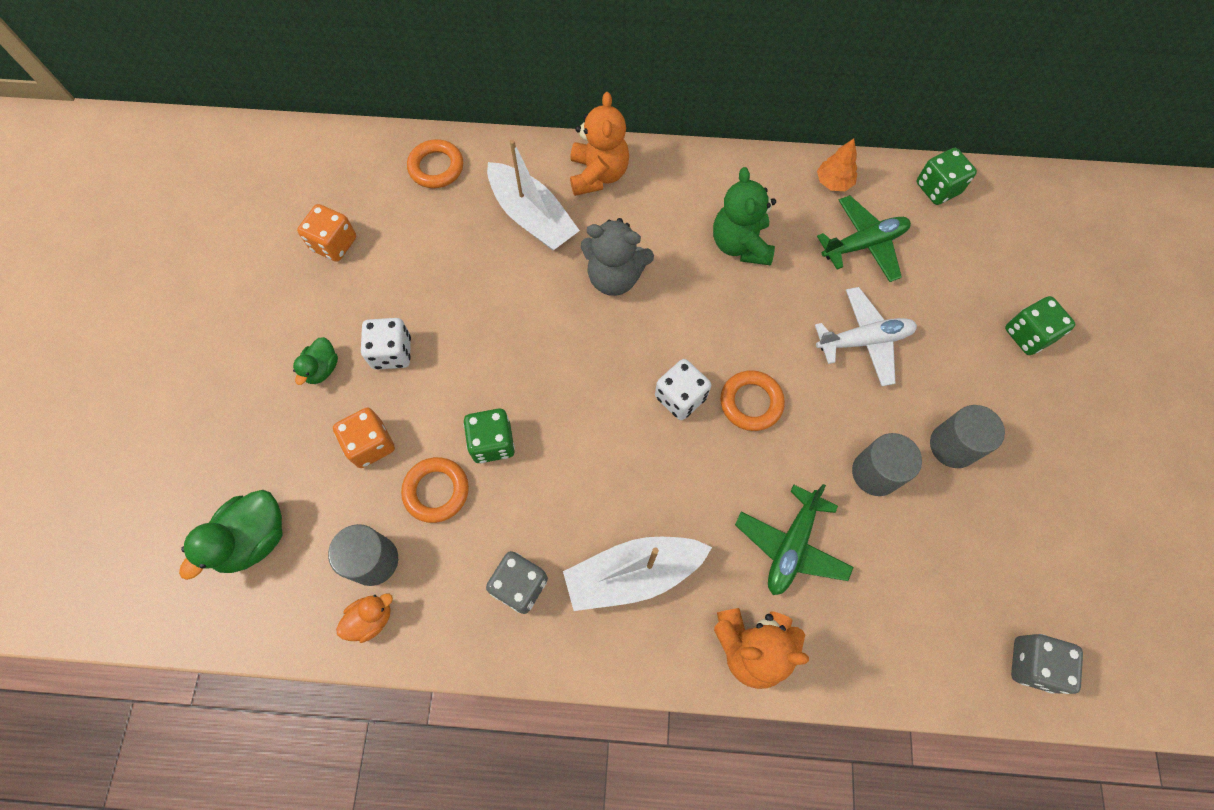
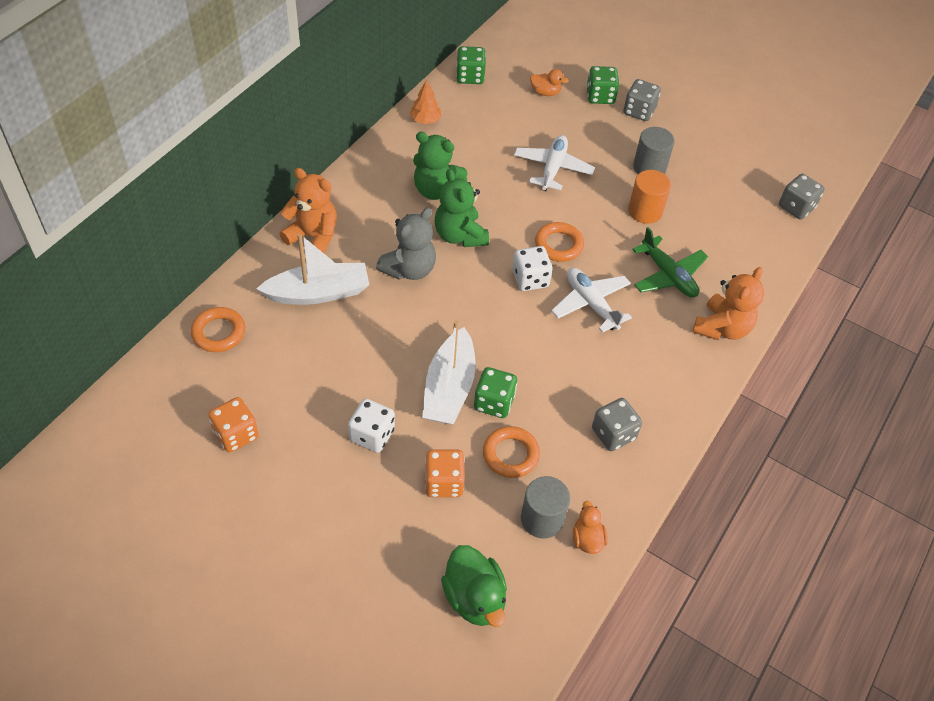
camera: 65 degrees left, 15 degrees down
green duck [293,337,338,385] -> none
white boat [563,537,712,611] -> white boat moved to [422,320,476,424]
green plane [817,195,911,282] -> none
grey cylinder [852,433,922,496] -> orange cylinder [628,170,671,224]
none -> green teddy bear [435,169,489,247]
none -> orange duck [530,69,569,96]
none -> white plane [551,267,632,333]
none -> grey dice [623,79,661,121]

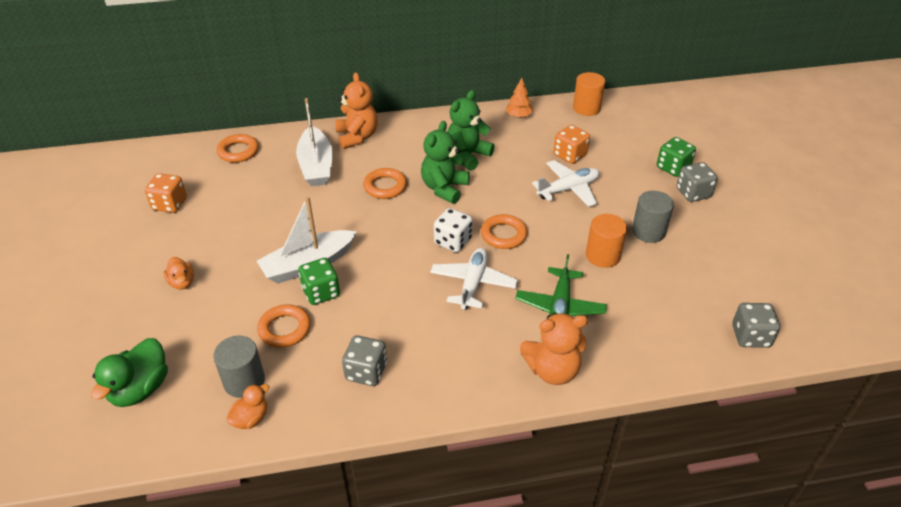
camera: 50 degrees right, 10 degrees down
white boat [257,233,369,305] -> white boat turned 45 degrees clockwise [296,98,333,186]
white dice [348,399,395,453] -> none
grey teddy bear [376,208,436,280] -> orange ring [363,168,407,199]
green teddy bear [413,132,467,200] -> green teddy bear turned 60 degrees clockwise [447,90,495,171]
orange dice [425,450,465,497] -> orange dice moved to [553,125,590,164]
green dice [456,46,486,84] -> orange cylinder [573,72,605,116]
orange duck [530,69,569,96] -> orange duck moved to [164,257,194,290]

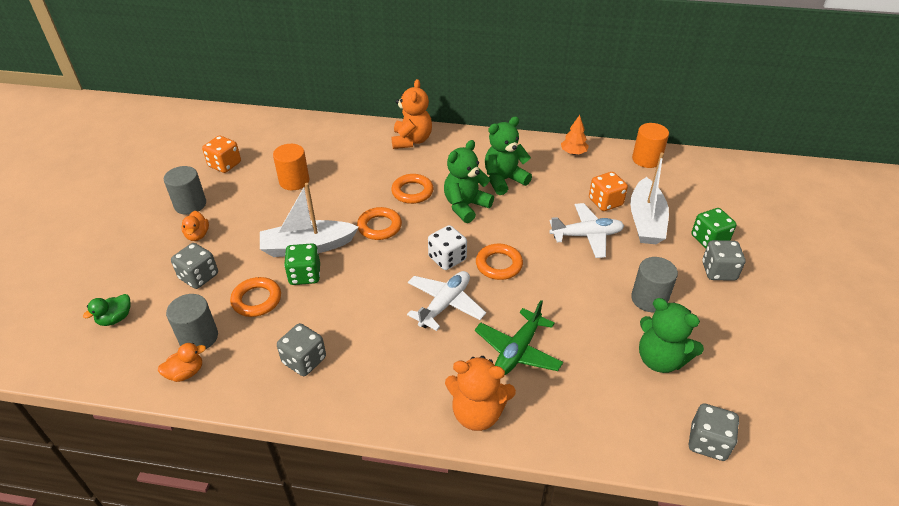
camera: 20 degrees right, 0 degrees up
green duck [91,338,168,407] -> green duck [83,294,130,326], size x0.58
orange ring [217,134,259,163] -> orange ring moved to [357,207,402,240]
white boat [296,98,333,186] -> white boat moved to [630,153,669,244]
orange cylinder [586,214,627,268] -> orange cylinder moved to [273,144,309,190]
none -> grey cylinder [164,166,206,215]
none -> grey dice [171,243,218,289]
none -> green teddy bear [639,298,704,373]

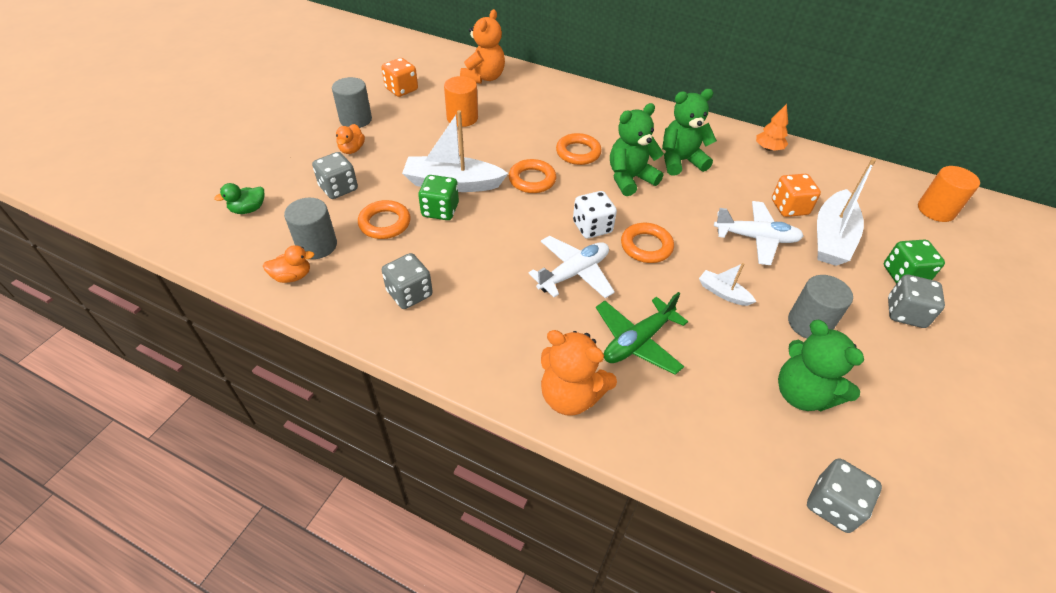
camera: 15 degrees right, 5 degrees up
orange teddy bear [391,79,432,149] -> orange teddy bear moved to [460,9,505,84]
orange cylinder [632,123,669,168] -> orange cylinder moved to [918,166,980,222]
none -> white boat [699,263,756,306]

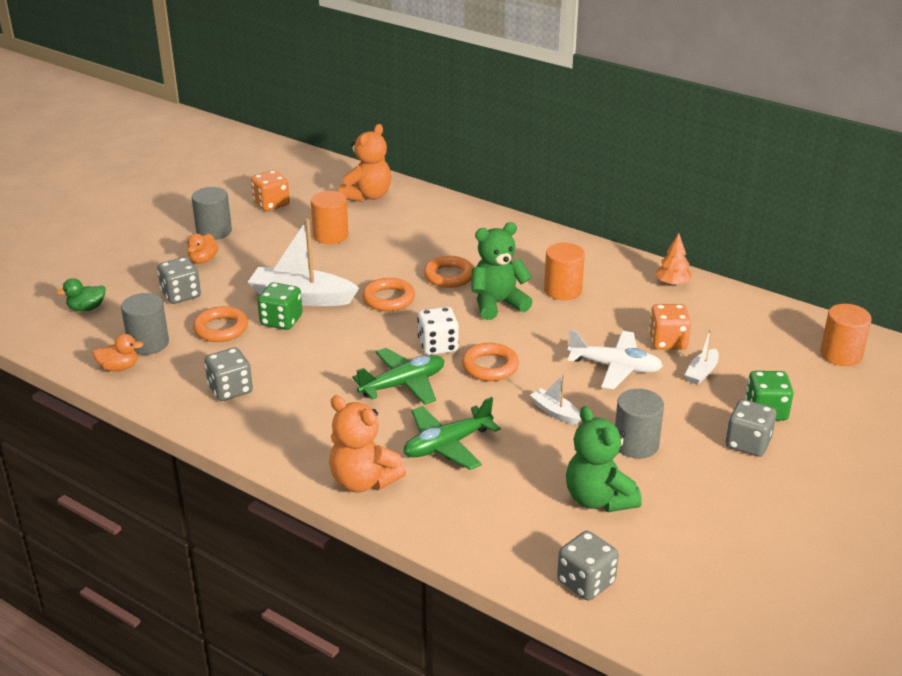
camera: 10 degrees right, 15 degrees down
white plane [528,236,615,298] -> green plane [352,348,444,405]
green teddy bear [662,89,717,176] -> orange cylinder [544,243,585,300]
white boat [817,158,876,266] -> white boat [685,329,719,385], size x0.49

